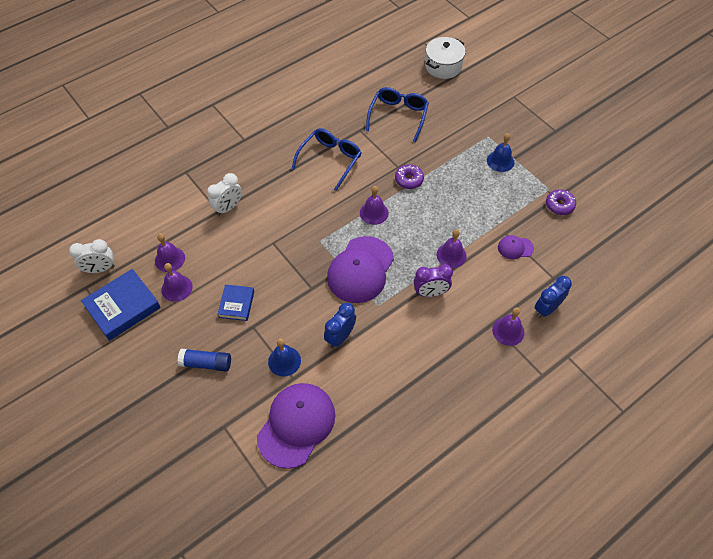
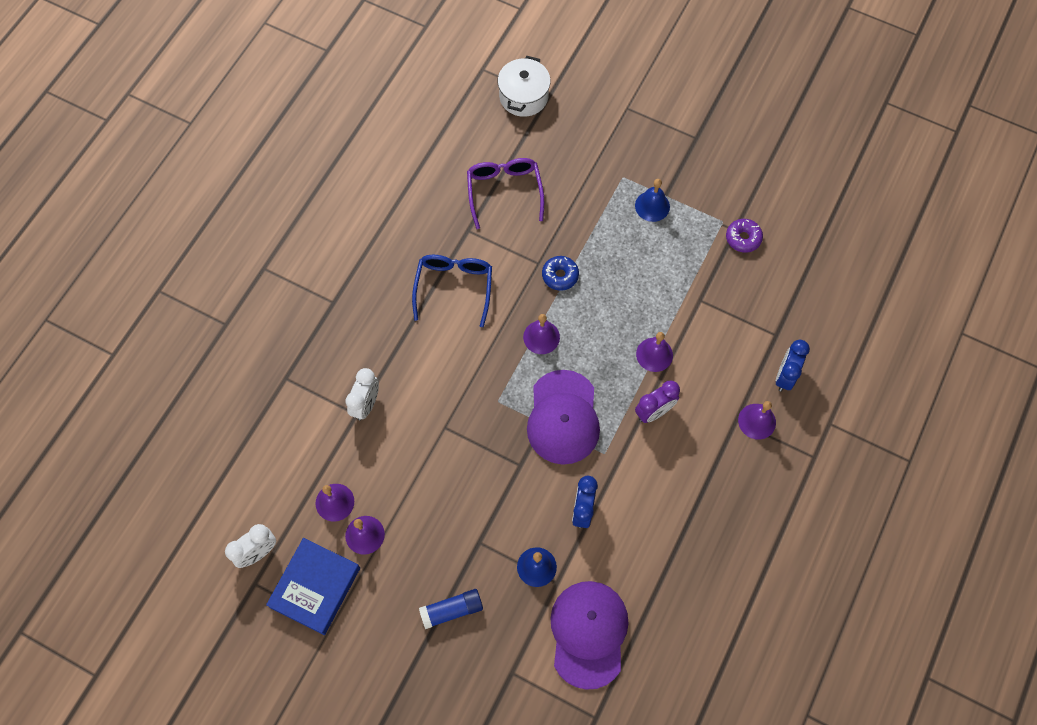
camera: 25 degrees left, 10 degrees up
blue book [218,284,254,321] -> none
blue glasses [366,87,429,142] -> purple glasses [467,158,544,229]
purple donut [395,164,424,189] -> blue donut [542,256,579,291]
purple cap [498,235,534,259] -> none

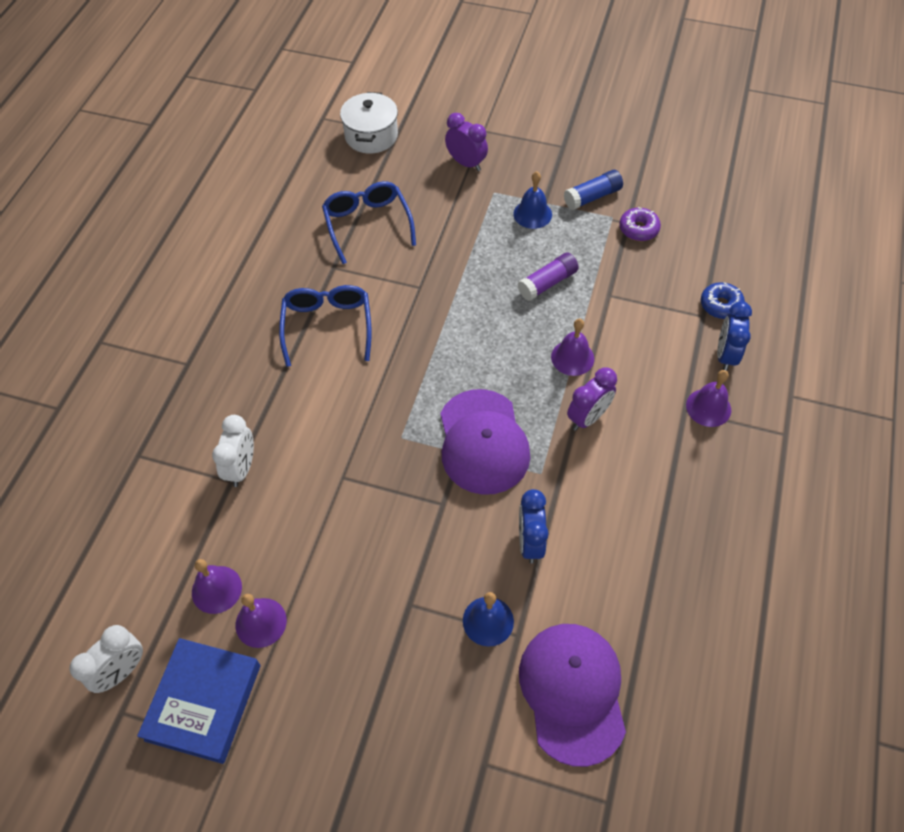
camera: 10 degrees left, 10 degrees down
blue glue stick [419,589,483,629] -> blue glue stick moved to [564,170,623,210]
purple glasses [467,158,544,229] -> blue glasses [322,181,416,264]
purple bell [523,314,560,354] -> none
blue donut [542,256,579,291] -> blue donut moved to [701,282,745,319]
none -> purple clock [445,113,488,171]
none -> purple glue stick [518,252,579,301]

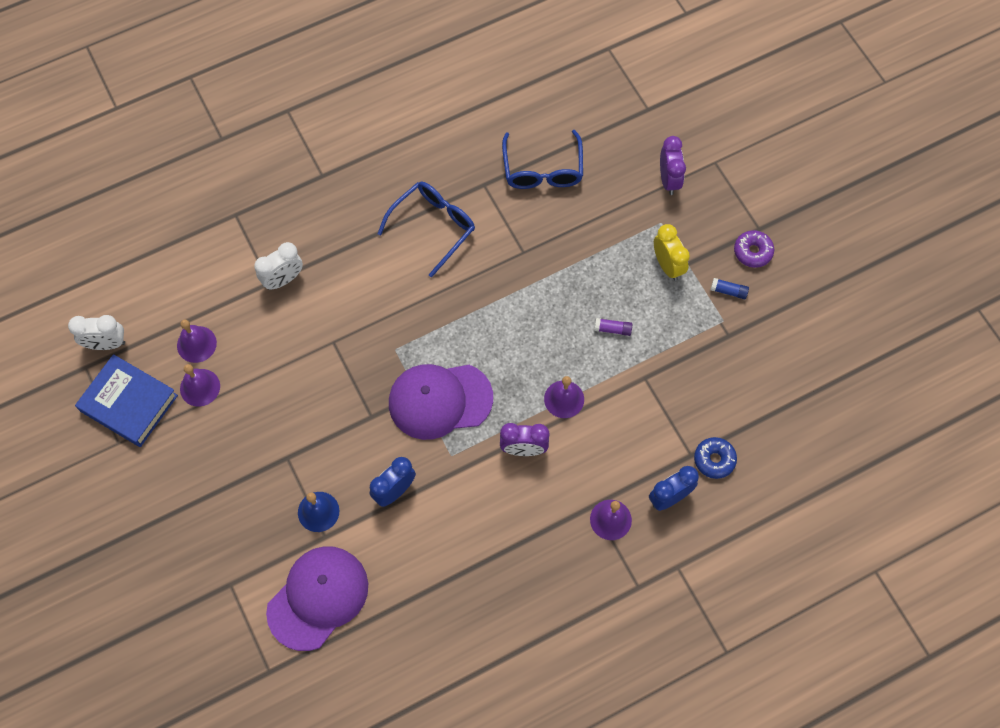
camera: 45 degrees right, 10 degrees up
blue book [137,638,261,764] -> blue book turned 60 degrees clockwise [75,354,178,447]
blue glasses [322,181,416,264] -> blue glasses turned 150 degrees clockwise [502,130,583,189]
white pot [340,92,398,153] -> none
purple cap [440,389,530,495] -> purple cap turned 45 degrees clockwise [389,364,493,440]
blue bell [513,171,552,229] -> yellow clock [654,224,690,281]
purple glue stick [518,252,579,301] -> purple glue stick [594,318,632,336], size x0.61
blue glue stick [564,170,623,210] -> blue glue stick [711,278,749,299], size x0.61
purple donut [619,207,661,241] -> purple donut moved to [734,230,774,268]

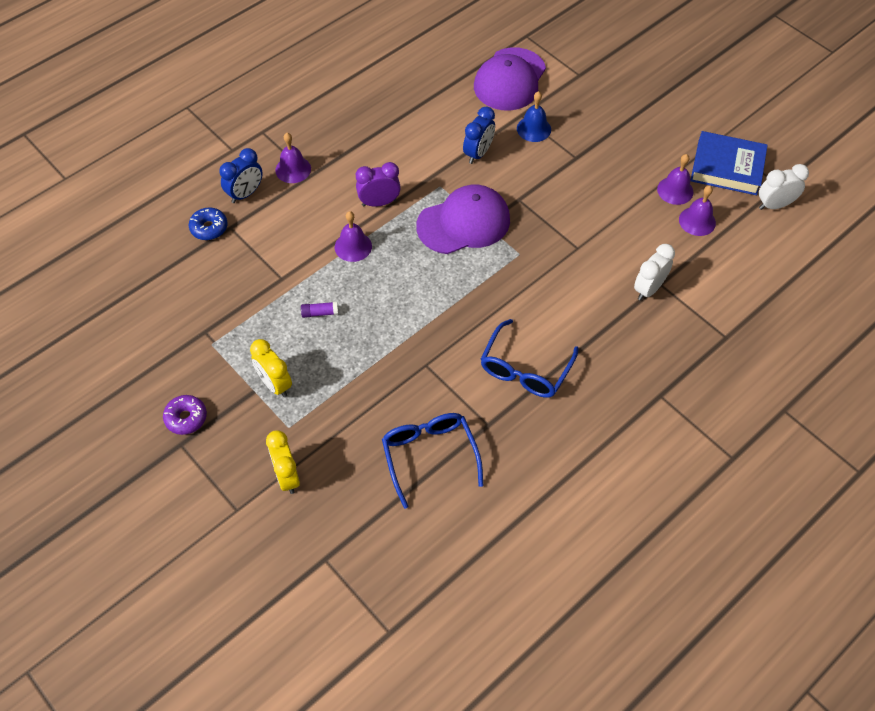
camera: 165 degrees right, 10 degrees down
purple clock [660,136,686,195] -> yellow clock [266,430,300,494]
blue glue stick [711,278,749,299] -> none

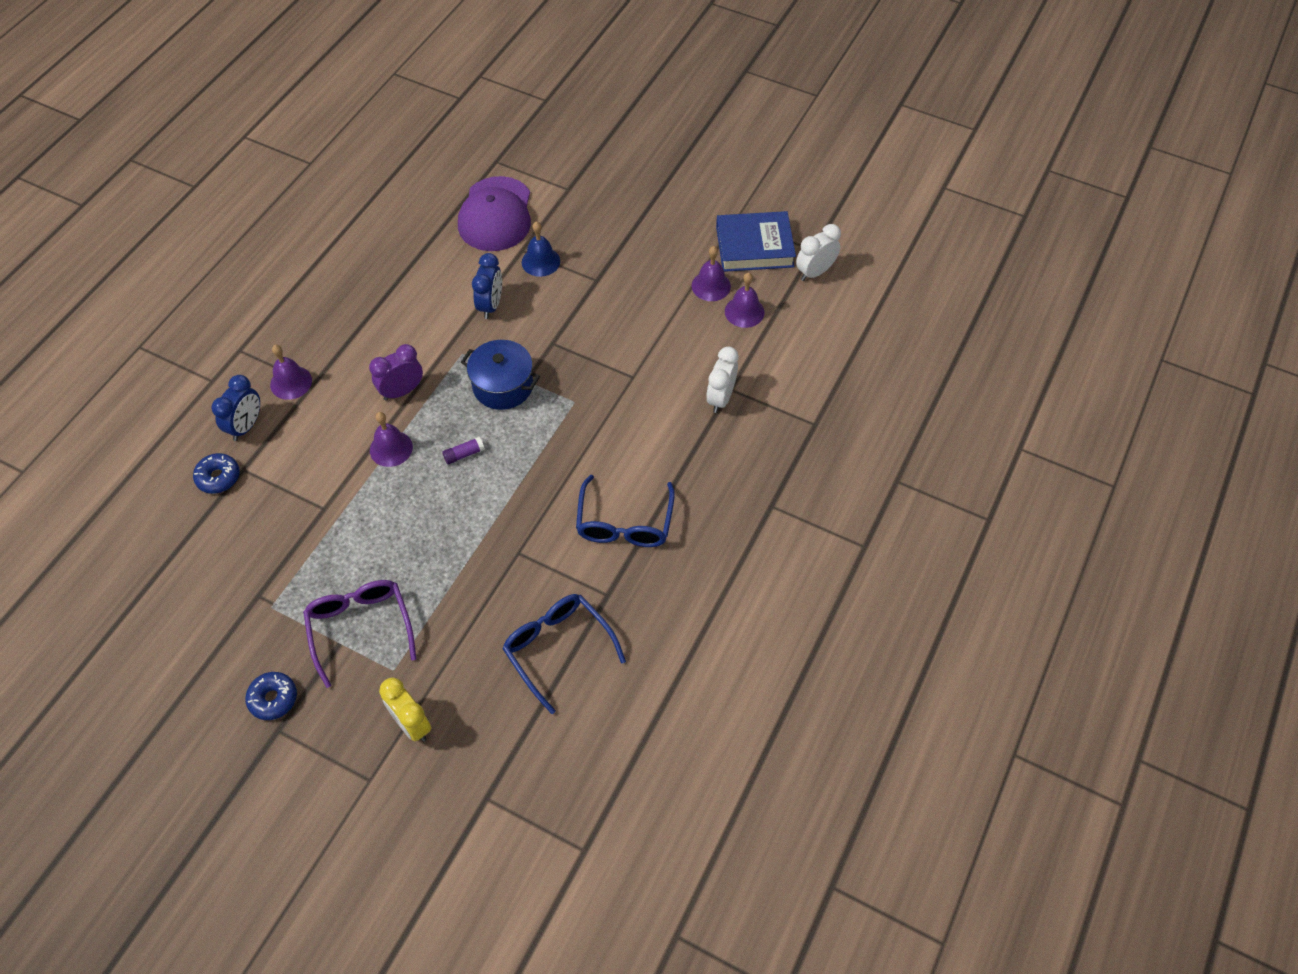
camera: 20 degrees left, 0 degrees up
purple donut [163,395,207,435] -> blue donut [245,672,297,720]
yellow clock [250,339,292,397] -> purple glasses [303,580,416,688]
purple glue stick [301,302,338,318] -> purple glue stick moved to [442,437,485,464]
purple cap [416,185,510,254] -> blue pot [461,340,540,410]

